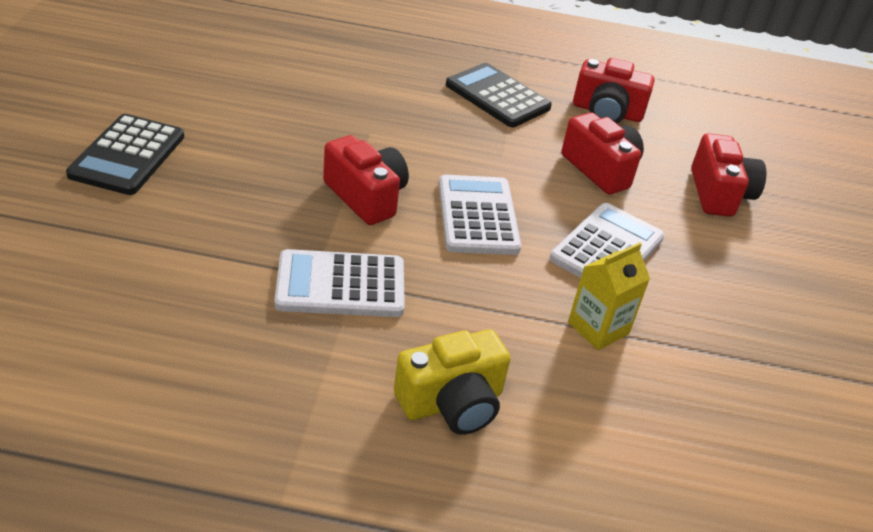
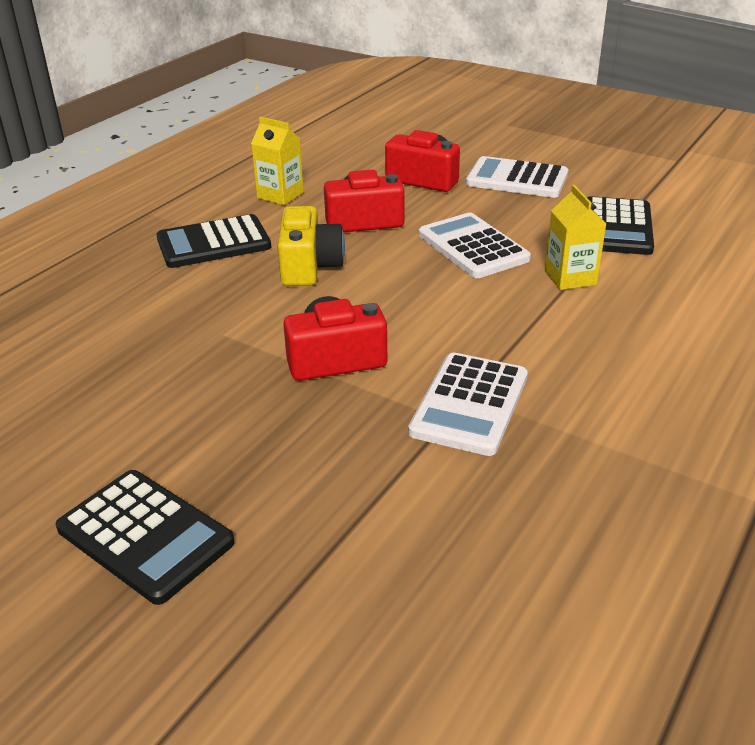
camera: 60 degrees left, 5 degrees down
yellow camera [394,329,511,435] -> yellow camera moved to [278,206,345,286]
white calculator [439,175,521,255] -> white calculator moved to [466,156,568,198]
red camera [573,58,654,123] -> yellow carton [251,117,304,205]
none -> black calculator [587,196,654,255]

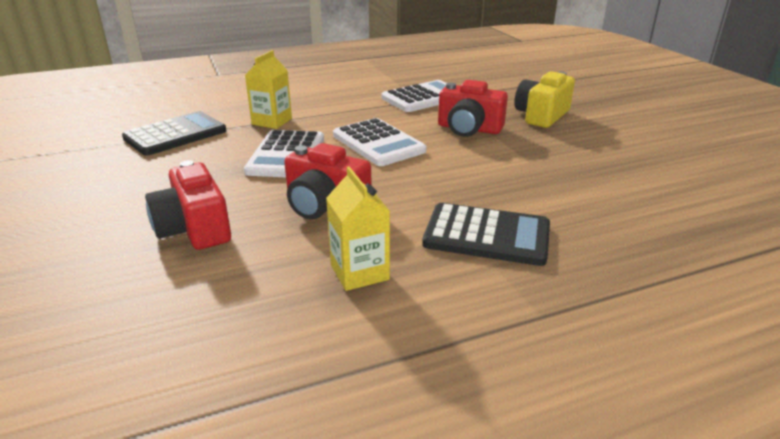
camera: 145 degrees left, 5 degrees down
black calculator [56,470,235,605] -> none
yellow camera [278,206,345,286] -> yellow camera moved to [514,71,575,128]
white calculator [466,156,568,198] -> white calculator moved to [333,118,426,166]

